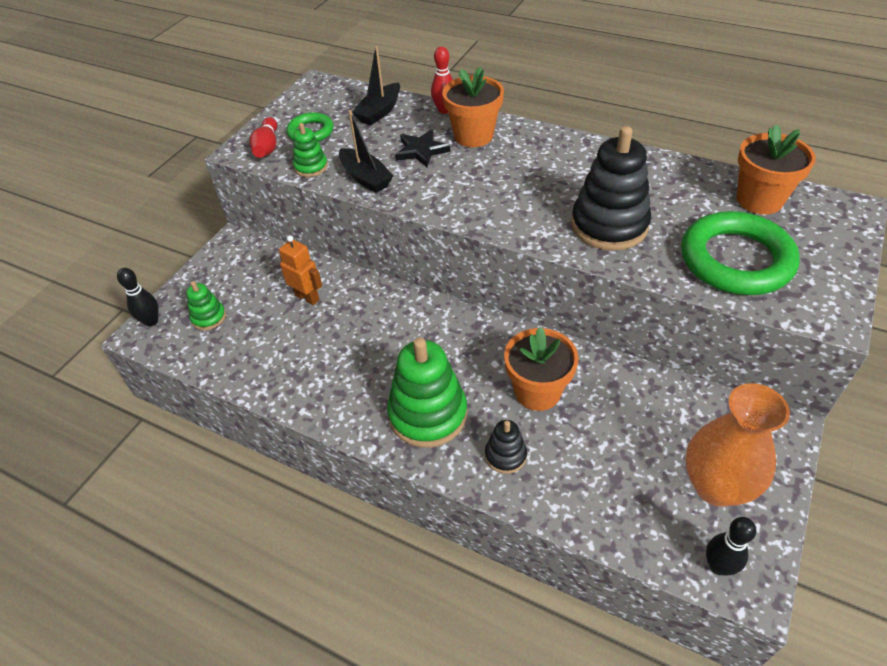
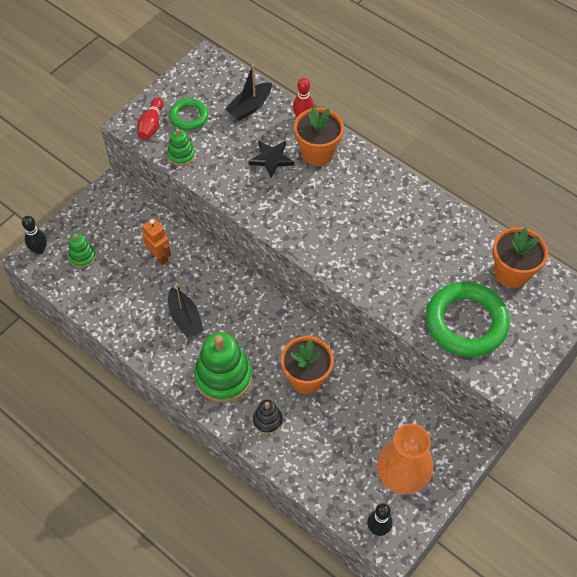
camera: 10 degrees right, 10 degrees up
black boat [339,110,393,193] -> black boat moved to [168,283,204,338]
black stacking toy [571,126,652,251] -> none

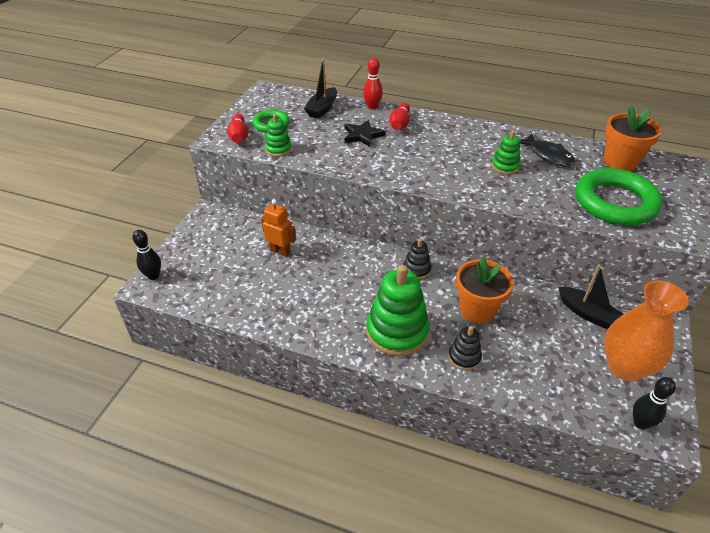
camera: 20 degrees left, 15 degrees down
green stacking toy [68,234,96,268] -> green stacking toy moved to [492,131,521,174]
black boat [168,283,204,338] -> black boat moved to [559,265,624,329]
orange flower pot [294,107,344,166] -> red bowling pin [389,102,410,130]
none -> black stacking toy [403,239,432,279]
none -> black fish [520,133,575,167]

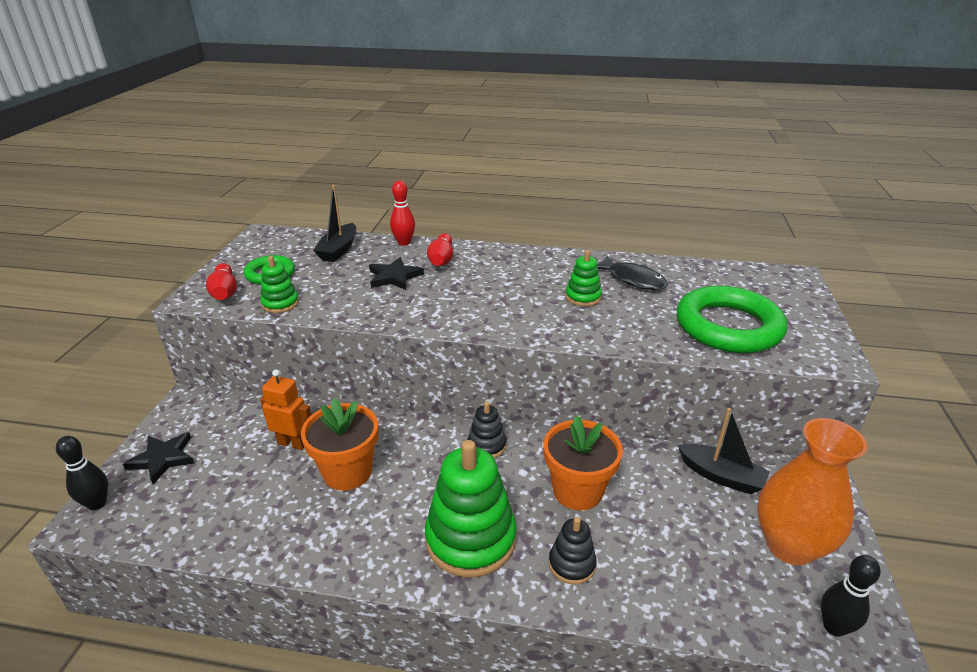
camera: 10 degrees left, 10 degrees down
orange flower pot [604,106,662,171] -> orange flower pot moved to [301,398,378,491]
none -> black star [123,432,195,484]

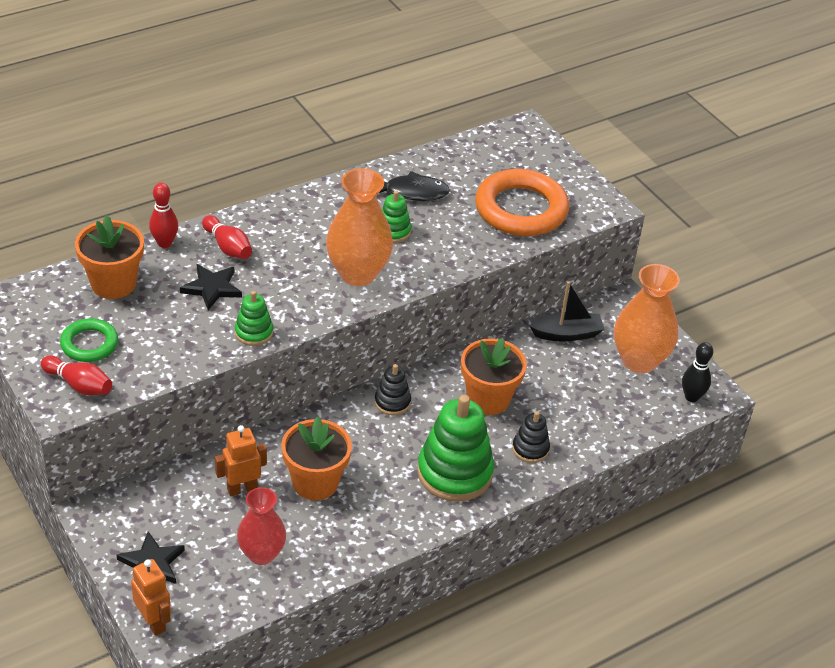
camera: 45 degrees left, 10 degrees up
black bowling pin [56,436,108,510] -> orange robot [131,559,171,636]
green stacking toy [260,256,299,313] -> green stacking toy moved to [235,291,273,346]
black boat [313,185,356,262] -> orange flower pot [75,215,144,299]
green ring [677,286,787,353] -> orange ring [475,169,569,236]
none -> red vase [237,487,286,565]
none -> orange vase [326,168,393,286]

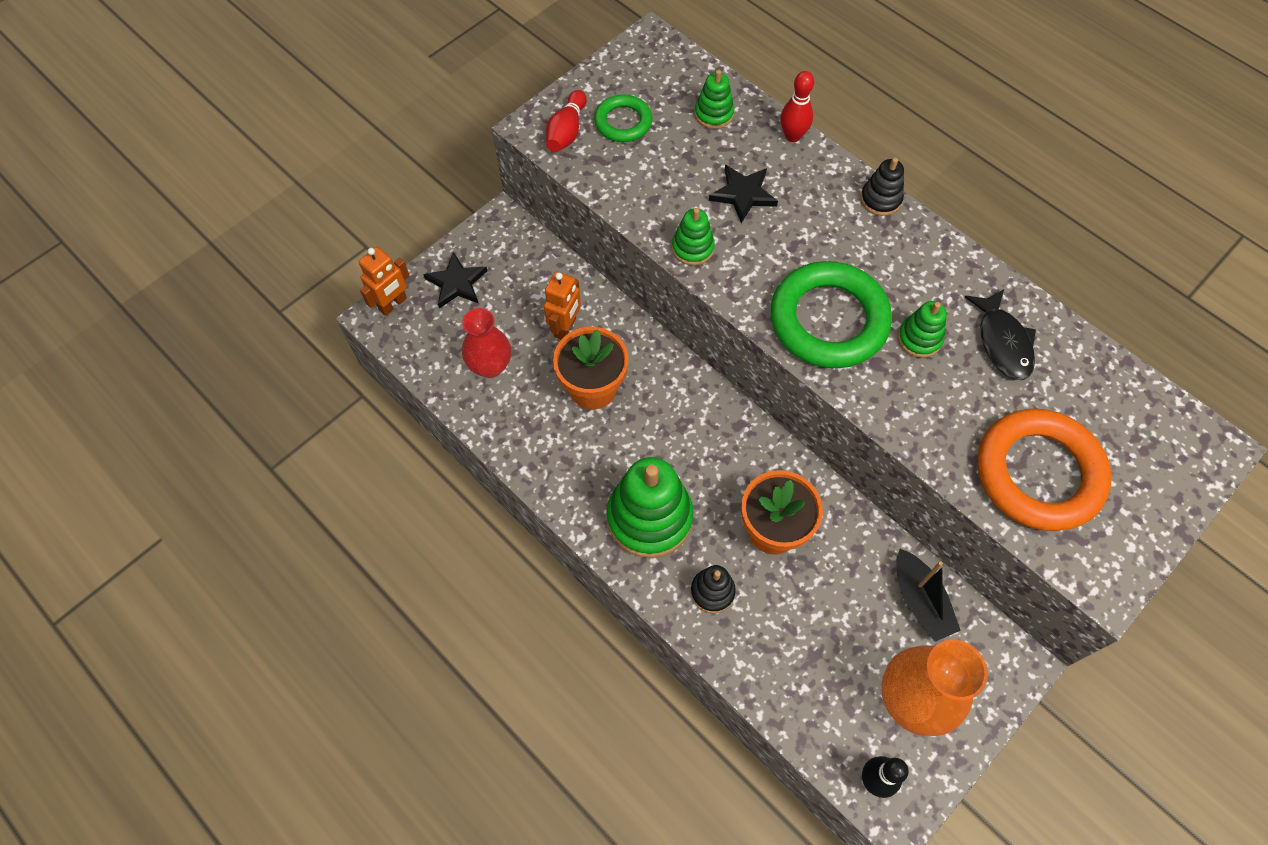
camera: 80 degrees right, 20 degrees up
orange flower pot [75,215,144,299] -> green stacking toy [695,70,734,129]
red bowling pin [202,215,252,259] -> none
orange robot [215,425,267,496] -> orange robot turned 60 degrees clockwise [544,271,581,339]
orange vase [326,168,393,286] -> green ring [771,261,892,368]
black stacking toy [375,364,411,415] -> black stacking toy moved to [861,157,904,216]

